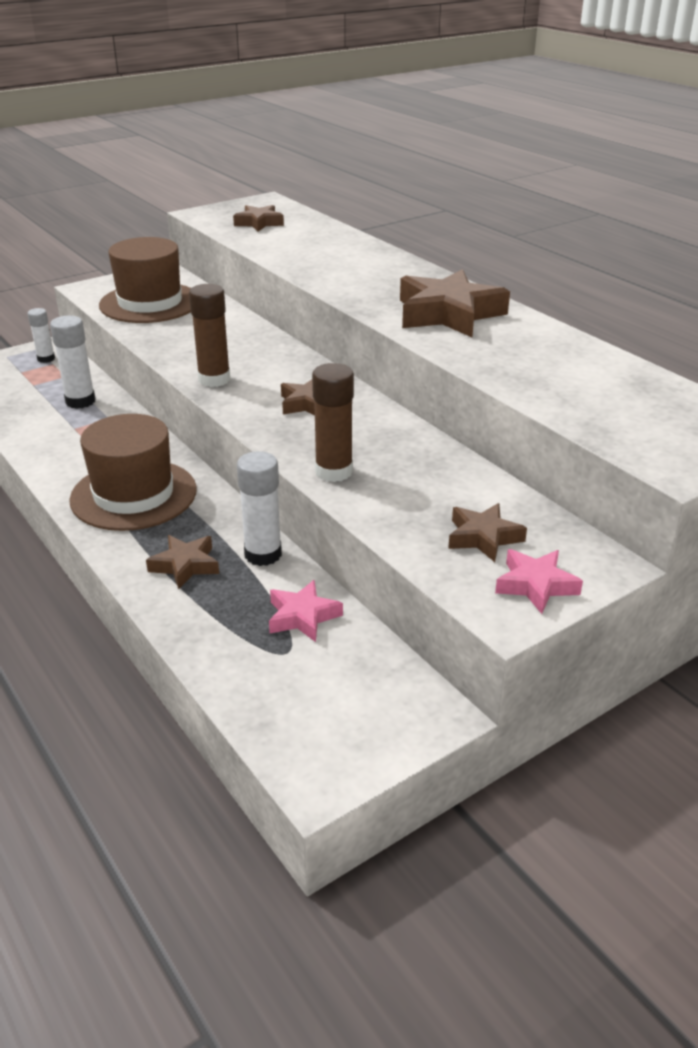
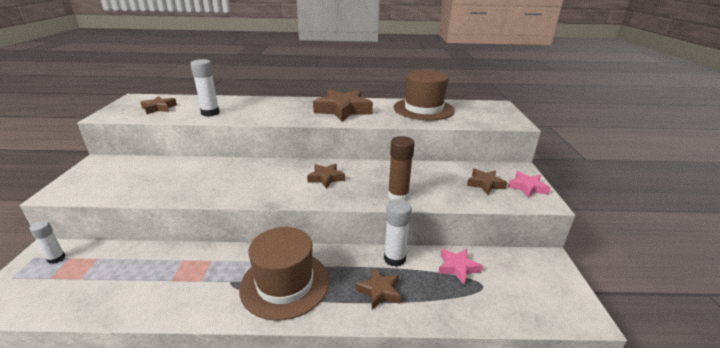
camera: 55 degrees left, 5 degrees down
white glue stick [50,315,95,409] -> white glue stick moved to [190,59,220,117]
brown hat [99,237,191,323] -> brown hat moved to [394,70,455,120]
brown glue stick [189,284,230,387] -> none

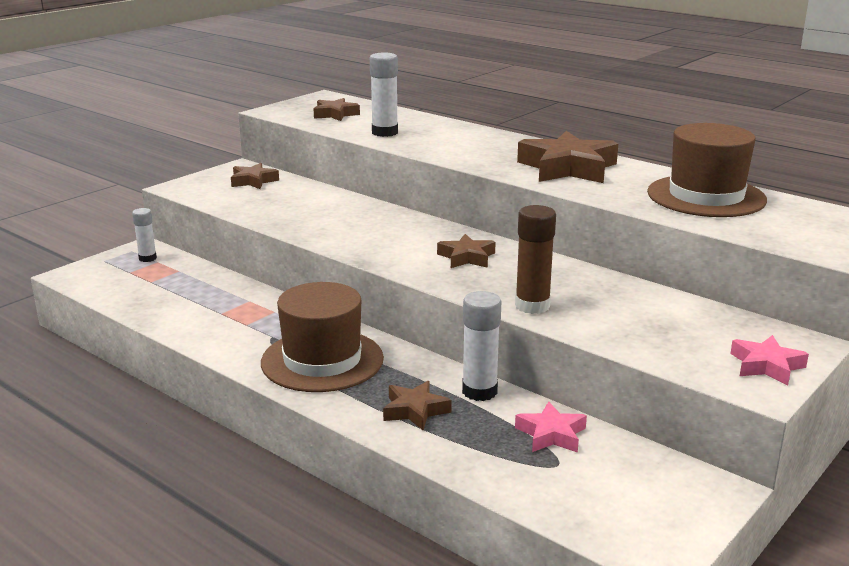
camera: 40 degrees right, 5 degrees down
brown star [467,169,507,194] -> brown star moved to [231,163,279,189]

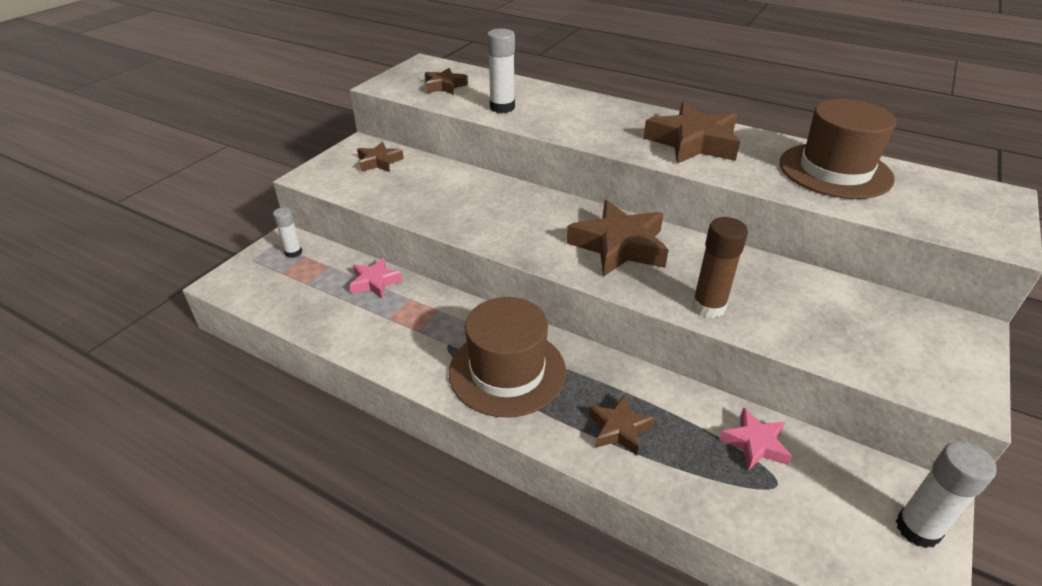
camera: 10 degrees left, 15 degrees up
brown star [437,234,496,268] -> brown star [567,200,669,277], size x1.82
white glue stick [462,291,502,401] -> white glue stick moved to [896,441,997,548]
pink star [730,335,809,385] -> pink star moved to [349,258,403,299]

